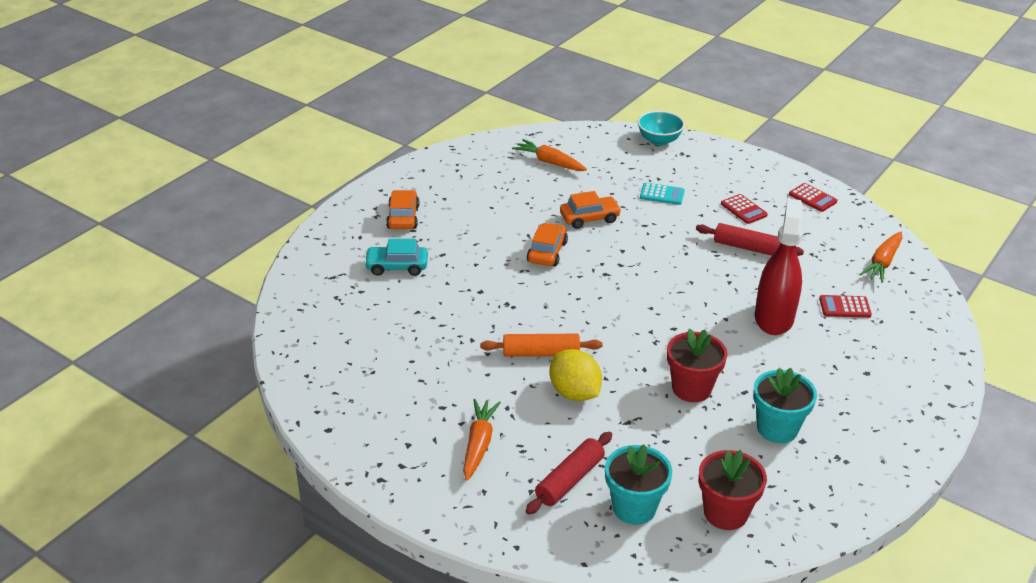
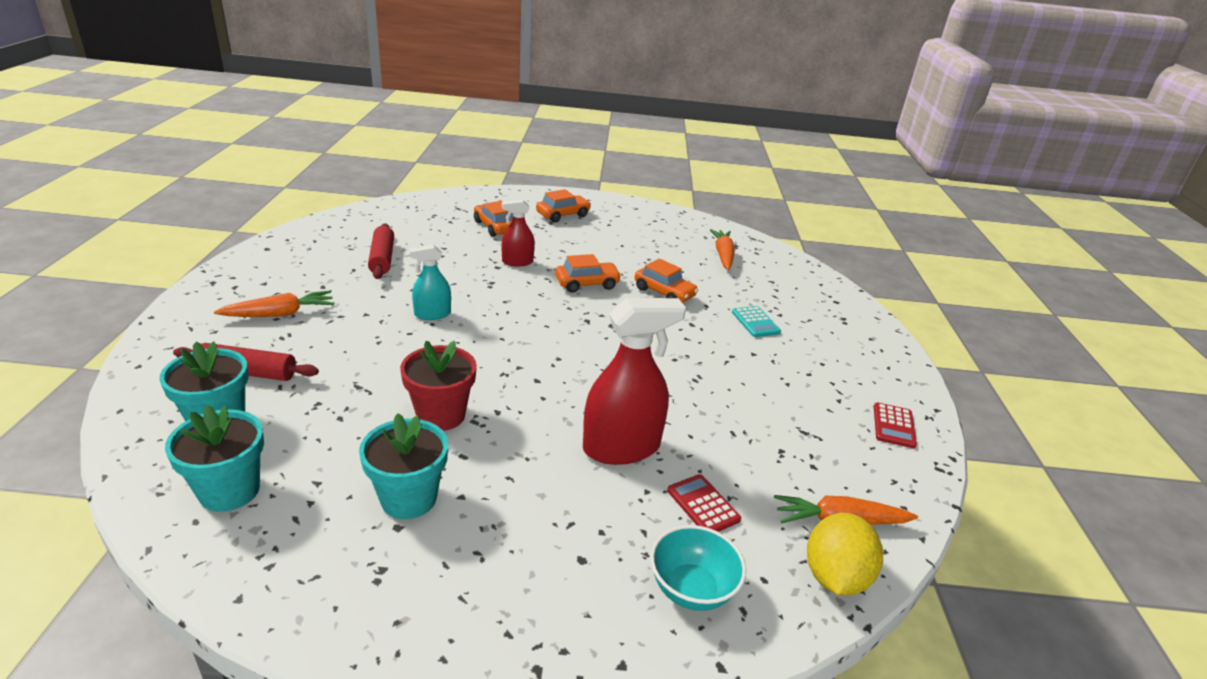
camera: 55 degrees right, 5 degrees down
turquoise car [364,239,428,276] -> orange car [474,201,513,237]
orange rolling pin [480,334,603,357] -> turquoise spray bottle [409,245,451,320]
yellow lemon [550,349,602,401] -> yellow lemon moved to [807,513,883,596]
turquoise bowl [638,111,685,146] -> turquoise bowl moved to [651,525,746,611]
red rolling pin [696,223,804,256] -> red rolling pin moved to [368,223,394,279]
red flower pot [699,450,767,530] -> turquoise flower pot [165,405,264,512]
red calculator [721,194,768,224] -> none
none -> red spray bottle [502,199,535,266]

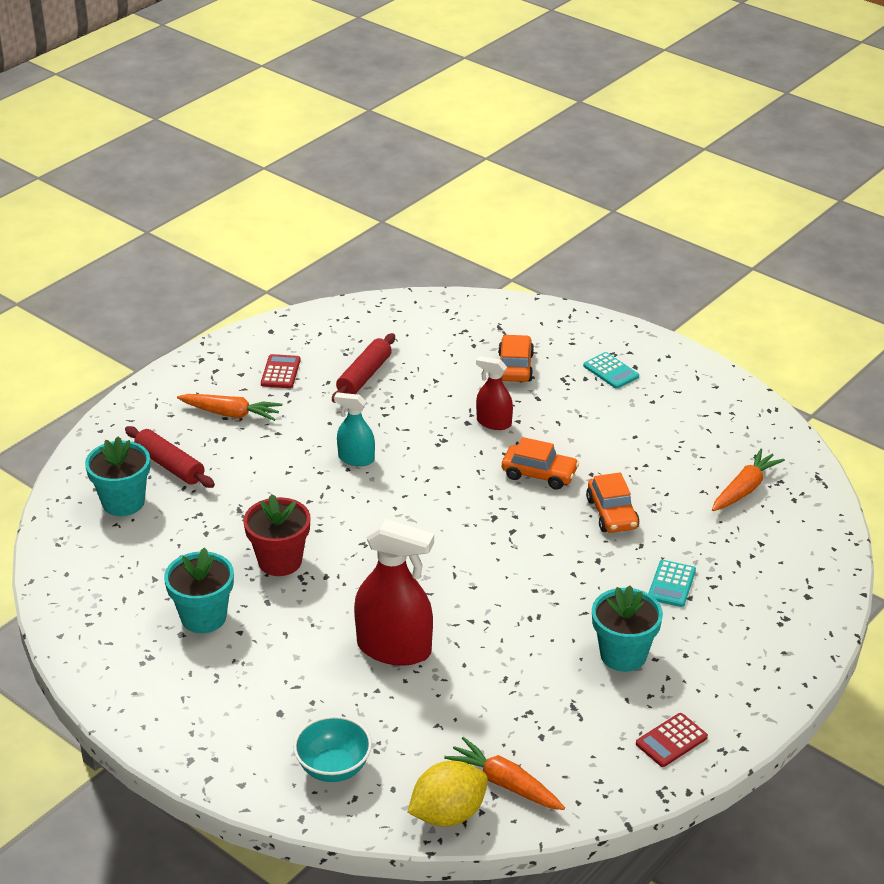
camera: 40 degrees right, 5 degrees up
turquoise flower pot [165,405,264,512] -> turquoise flower pot moved to [592,585,663,672]
orange car [536,189,591,222] -> turquoise calculator [583,352,639,389]
red calculator [667,474,741,532] -> red calculator moved to [261,354,301,388]

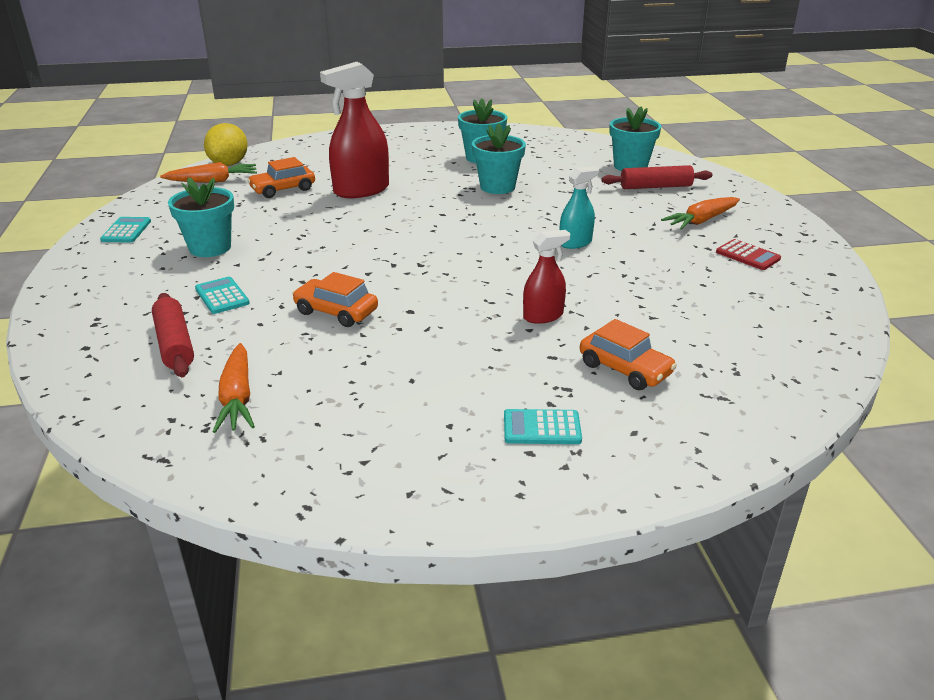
camera: 130 degrees right, 5 degrees down
red flower pot [244,494,310,576] -> turquoise flower pot [472,123,526,194]
turquoise bowl [293,716,372,782] -> none
red rolling pin [332,333,395,403] -> red rolling pin moved to [152,293,194,377]
orange car [502,437,579,490] -> orange car moved to [247,157,315,198]
red calculator [636,713,708,767] -> turquoise calculator [100,217,151,243]

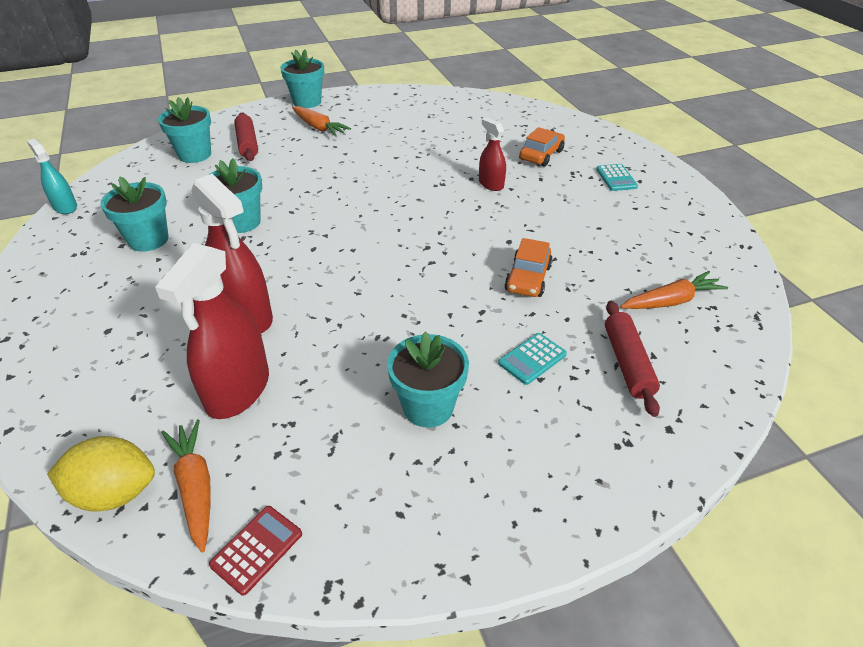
camera: 100 degrees left, 10 degrees up
turquoise calculator [100,217,151,243] -> none
red rolling pin [152,293,194,377] -> red rolling pin turned 60 degrees counterclockwise [605,301,660,417]
orange car [247,157,315,198] -> red spray bottle [155,243,269,419]
turquoise spray bottle [559,166,599,249] -> turquoise spray bottle moved to [27,139,77,214]
red calculator [716,239,781,270] -> red calculator moved to [209,506,302,596]
none -> turquoise flower pot [280,49,324,108]

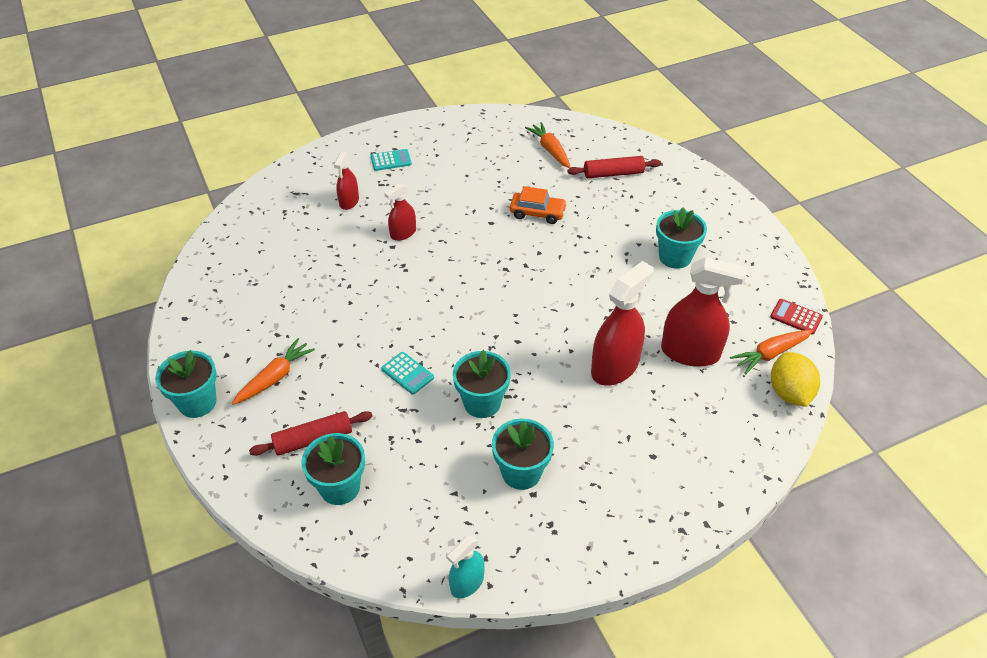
camera: 95 degrees left, 5 degrees up
turquoise calculator [498,333,567,385] -> turquoise calculator moved to [381,352,434,395]
orange car [519,127,565,167] -> red spray bottle [334,152,359,210]

